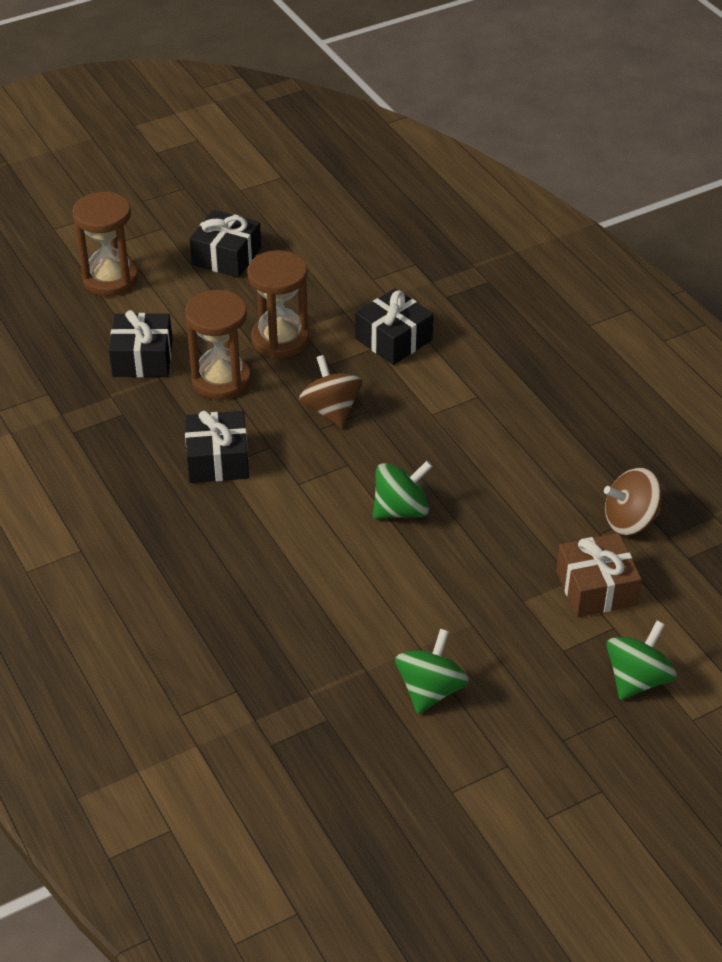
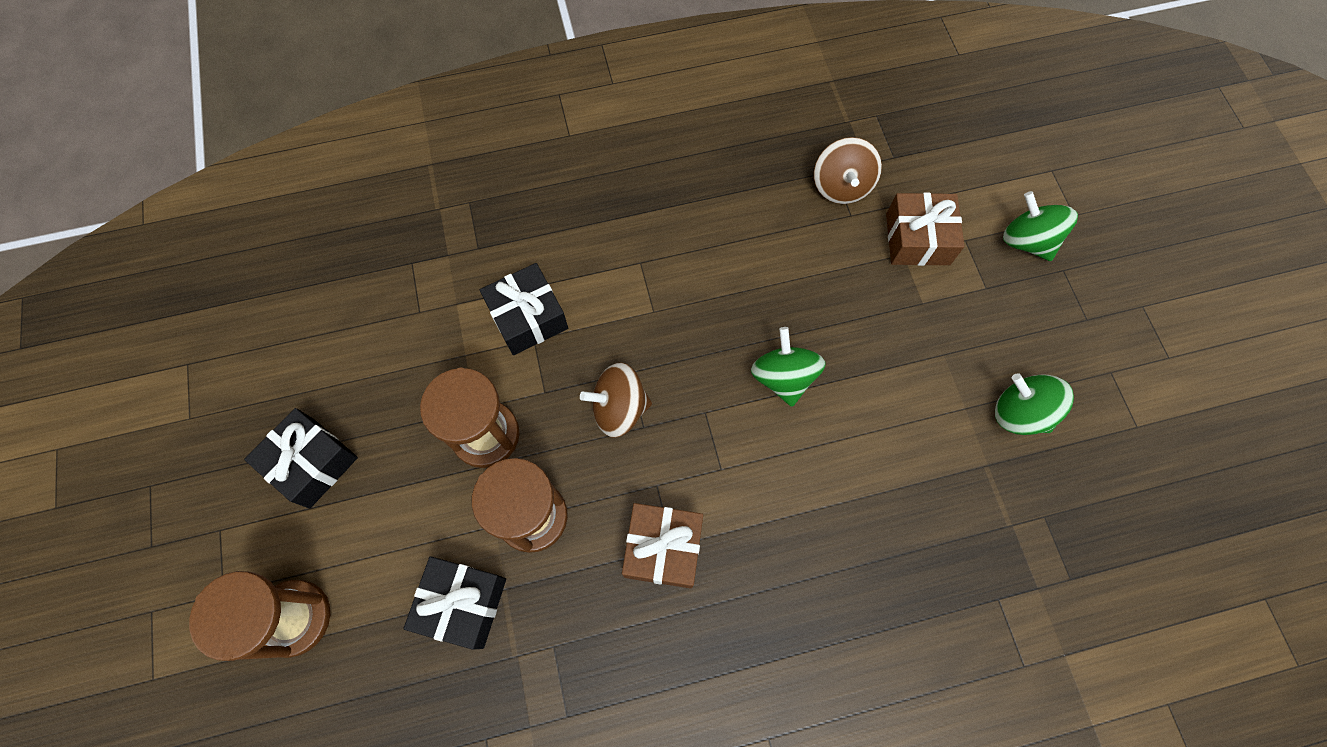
camera: 75 degrees left, 25 degrees up
black gift [185,411,249,483] -> brown gift [622,503,703,589]

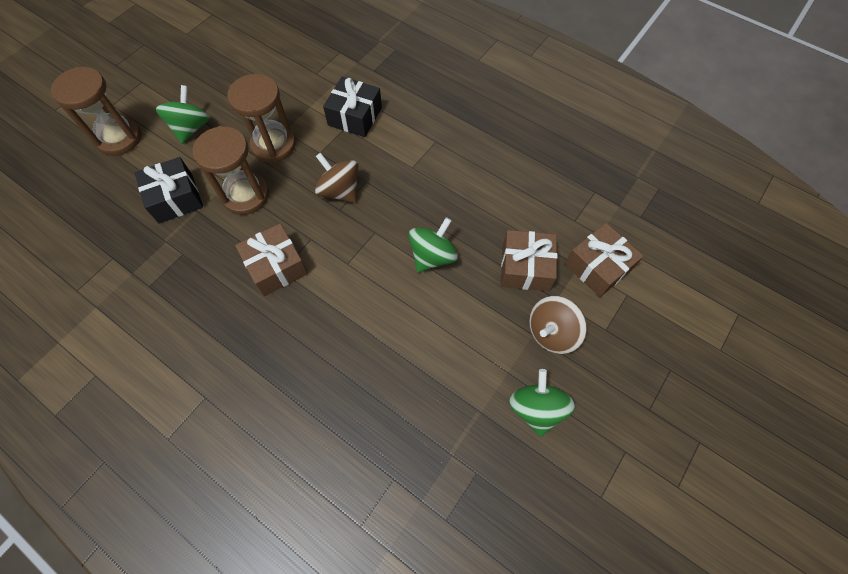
camera: 50 degrees right, 5 degrees down
black gift [244,408,358,509] -> none
brown spinning top [814,137,882,204] -> brown spinning top moved to [529,296,587,354]
green spinning top [1003,191,1078,261] -> green spinning top moved to [156,85,210,144]
none -> brown gift [501,230,557,291]

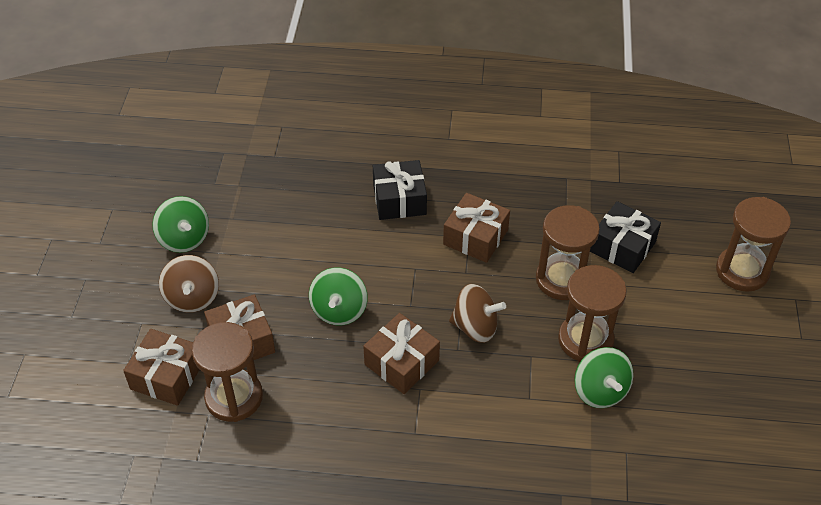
camera: 150 degrees right, 15 degrees down
green spinning top [156,85,210,144] -> green spinning top moved to [575,347,633,408]
black gift [323,77,382,137] -> black gift moved to [373,160,427,220]
brown spinning top [529,296,587,354] -> brown spinning top turned 150 degrees clockwise [159,255,219,313]
none -> brown hourglass [192,322,263,422]
none -> brown gift [363,313,440,394]

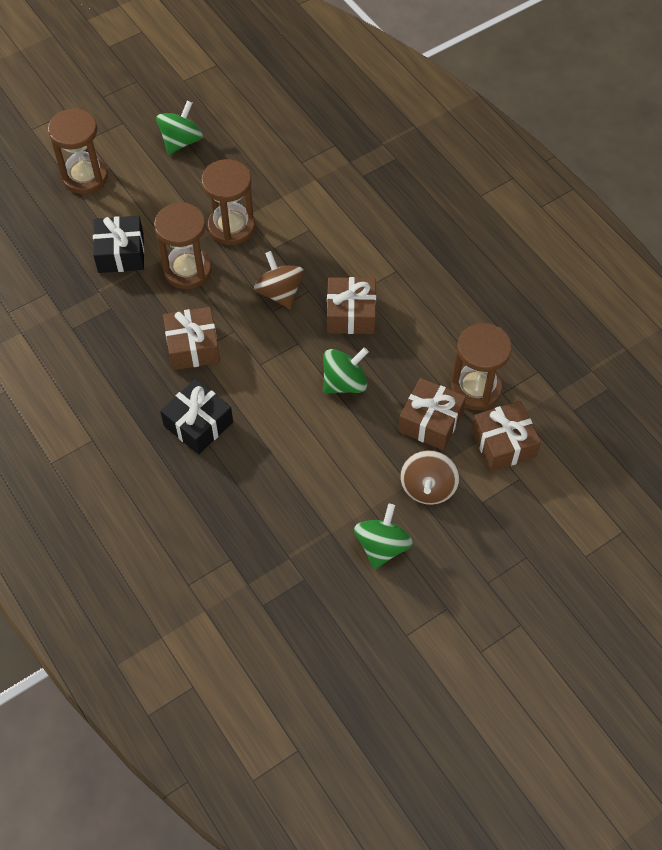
camera: 130 degrees left, 10 degrees up
brown spinning top [159,255,219,313] -> brown spinning top turned 150 degrees clockwise [400,450,459,505]
green spinning top [575,347,633,408] -> green spinning top moved to [156,100,203,155]

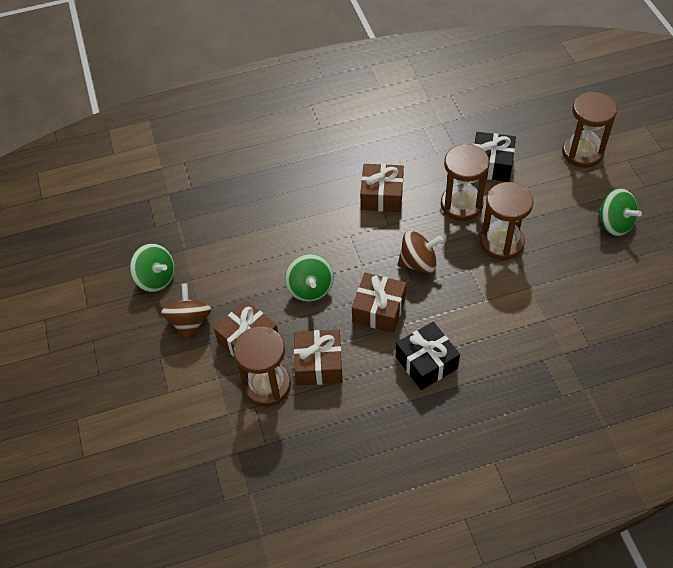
camera: 110 degrees right, 5 degrees down
black gift [160,379,233,455] -> black gift moved to [396,322,460,390]
brown spinning top [400,450,459,505] -> brown spinning top turned 60 degrees clockwise [161,283,212,340]
brown gift [471,401,541,472] -> brown gift moved to [294,329,343,385]

